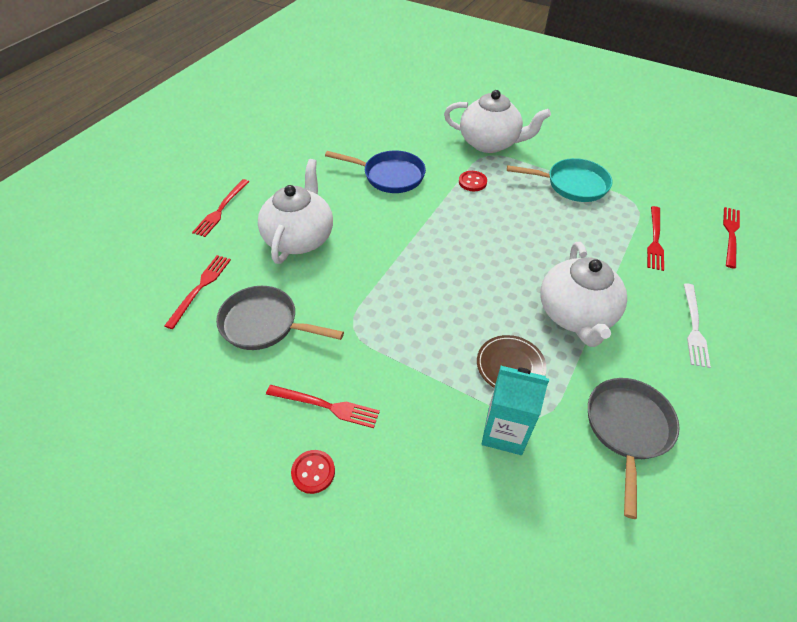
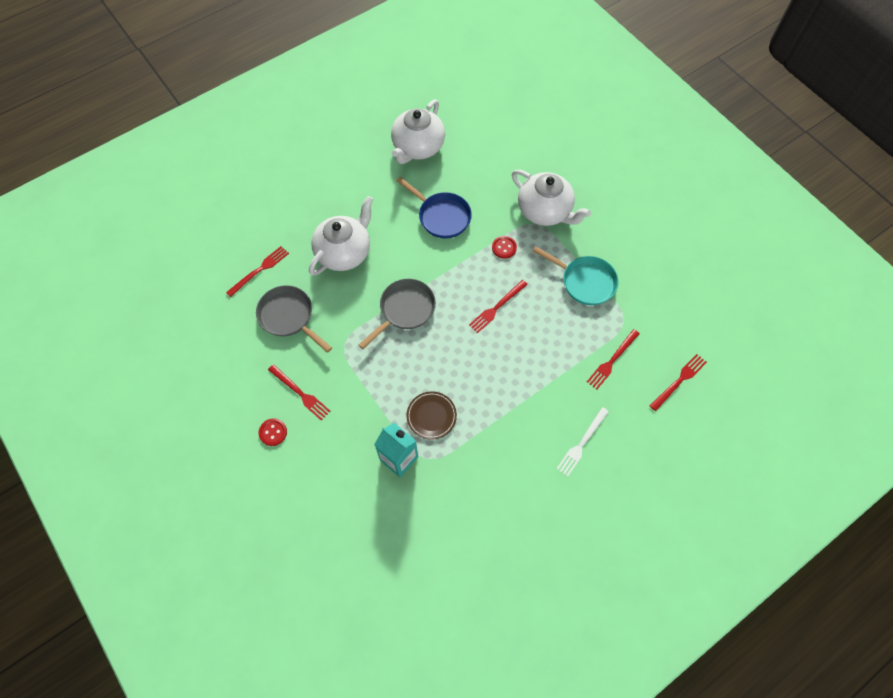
camera: 25 degrees right, 15 degrees up
red fork [192,179,249,237] -> red fork moved to [469,280,528,333]
white teapot [540,242,627,347] -> white teapot moved to [391,99,445,164]
grey pan [588,378,679,519] -> grey pan moved to [359,279,436,349]

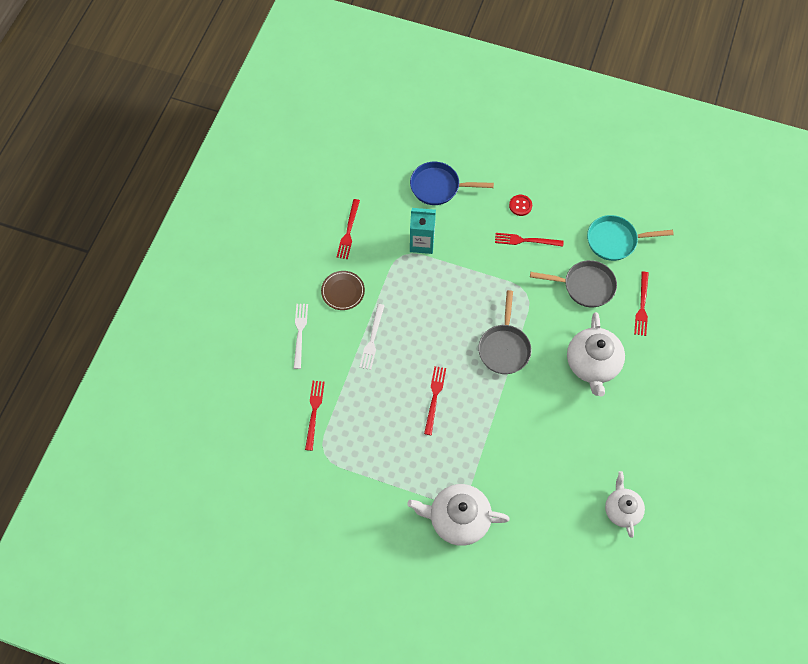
camera: 145 degrees right, 0 degrees up
white teapot [391,99,445,164] -> white teapot [605,471,645,538], size x0.64
blue pan [397,177,472,239] -> blue pan moved to [410,162,494,205]
brown plate [406,391,457,440] -> brown plate moved to [321,271,365,310]
red button [492,236,517,259] -> none
turquoise pan [533,246,619,305] -> turquoise pan moved to [587,215,674,261]
red fork [650,354,707,411] -> red fork moved to [337,199,360,259]
none -> white fork [359,304,385,370]

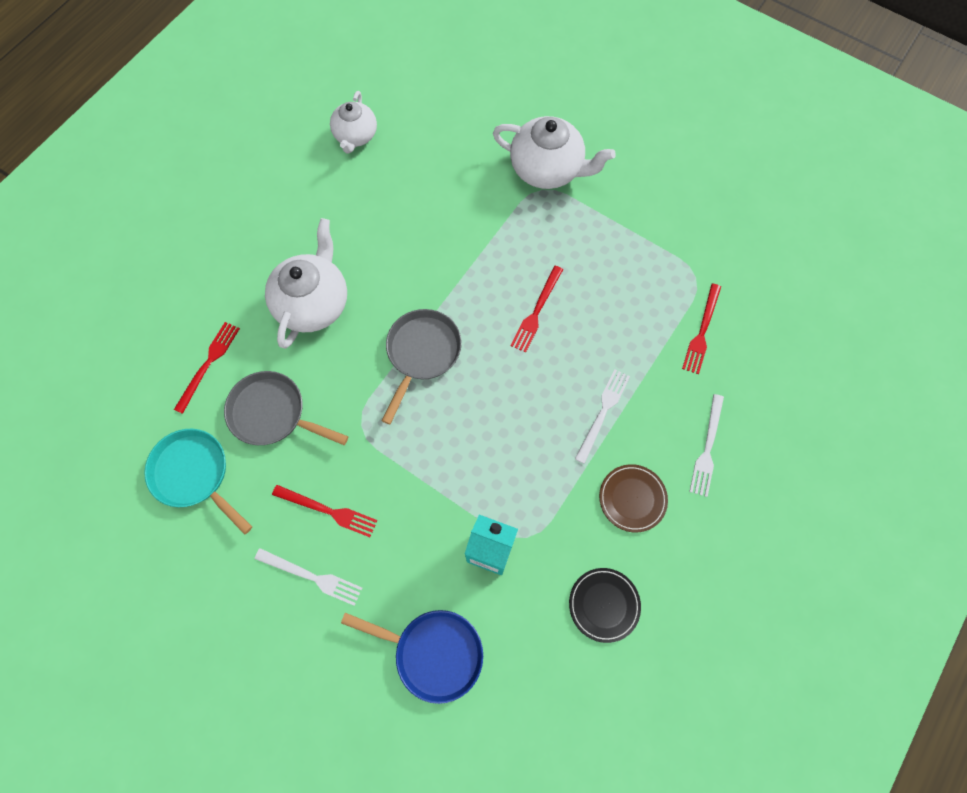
camera: 165 degrees left, 5 degrees up
red fork [337,199,360,259] -> black plate [569,568,641,643]
red button [509,195,532,216] -> white fork [255,548,362,606]
turquoise pan [587,215,674,261] -> turquoise pan turned 150 degrees counterclockwise [144,429,252,534]

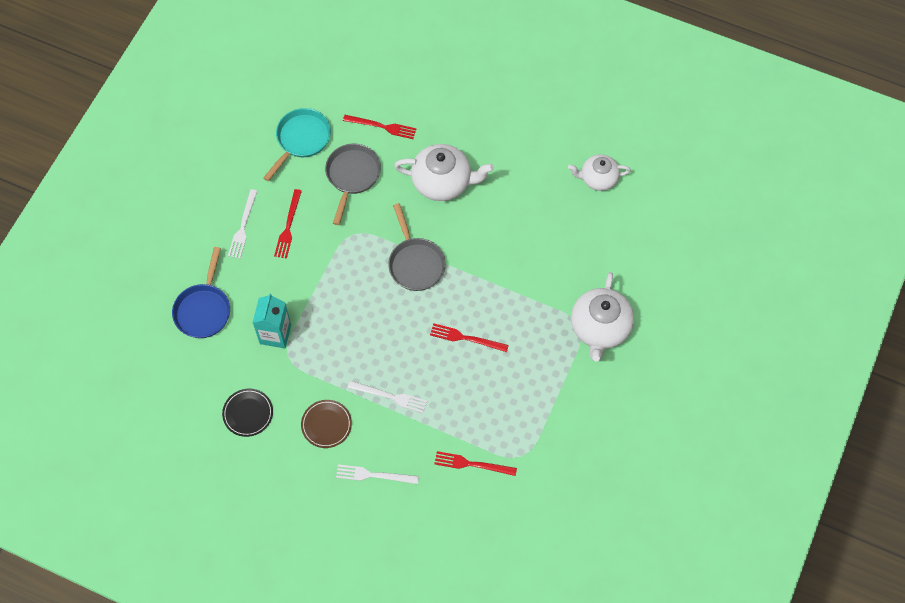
camera: 80 degrees right, 5 degrees down
grey pan [382,309,462,424] -> grey pan turned 60 degrees clockwise [388,203,446,291]

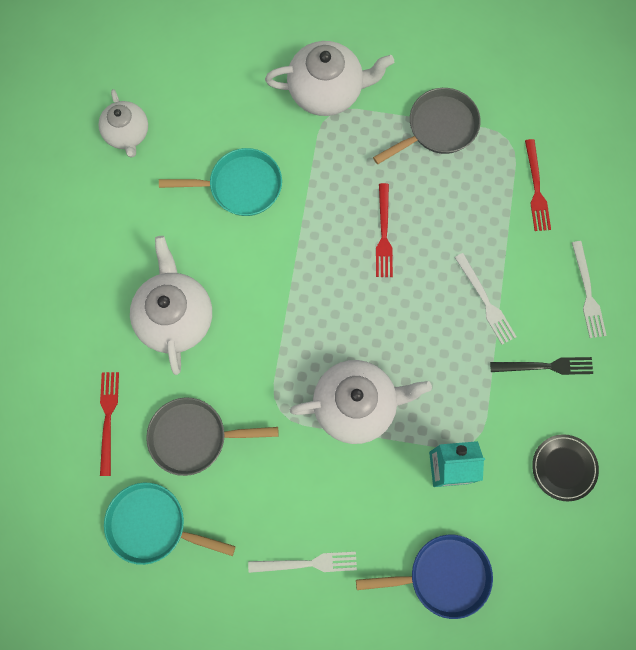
camera: 105 degrees left, 10 degrees up
red fork [274,189,302,259] -> none
brown plate [301,400,352,448] -> black fork [490,357,593,375]
white fork [348,381,427,413] -> white fork turned 150 degrees clockwise [454,253,516,345]
grey pan [388,203,446,291] -> grey pan moved to [373,88,481,164]
none -> turquoise pan [159,148,282,216]
none -> white teapot [290,360,432,444]

